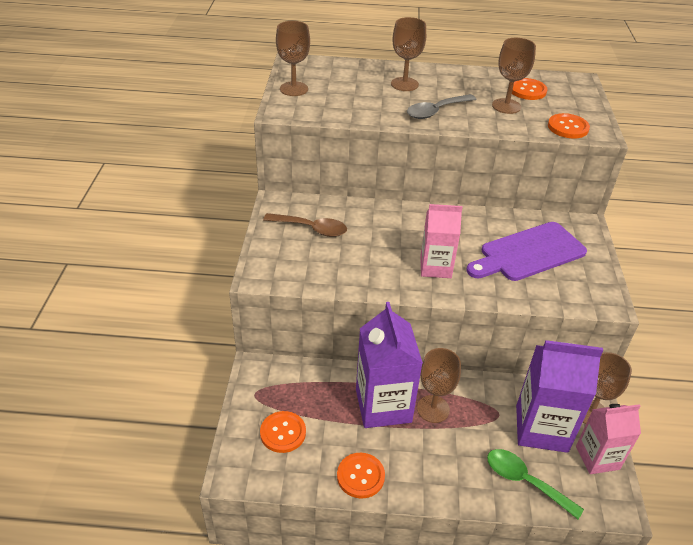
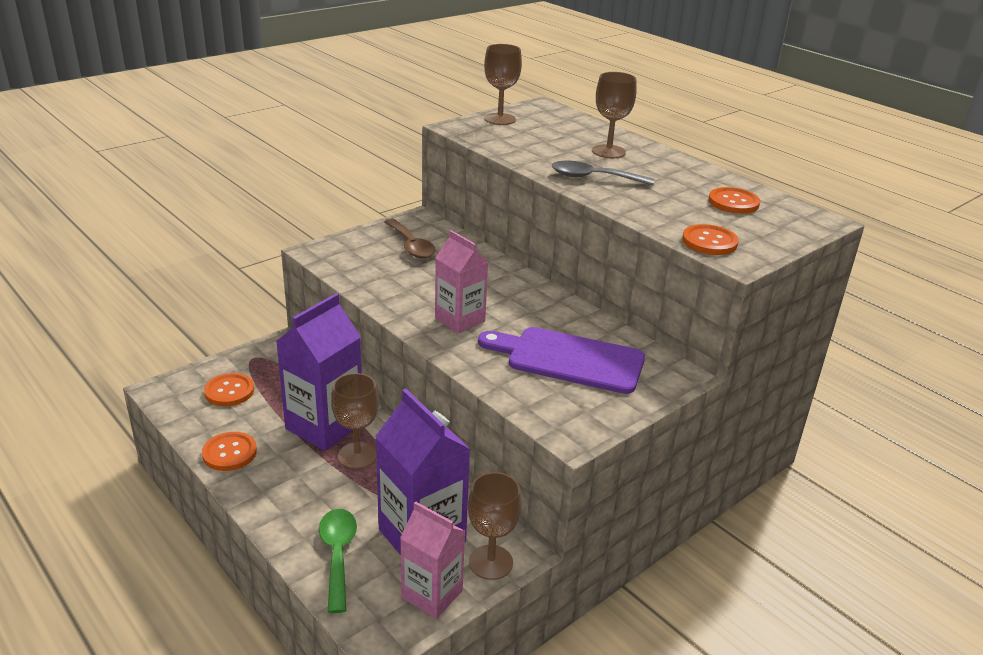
camera: 45 degrees right, 10 degrees down
brown goblet [492,38,536,114] -> none

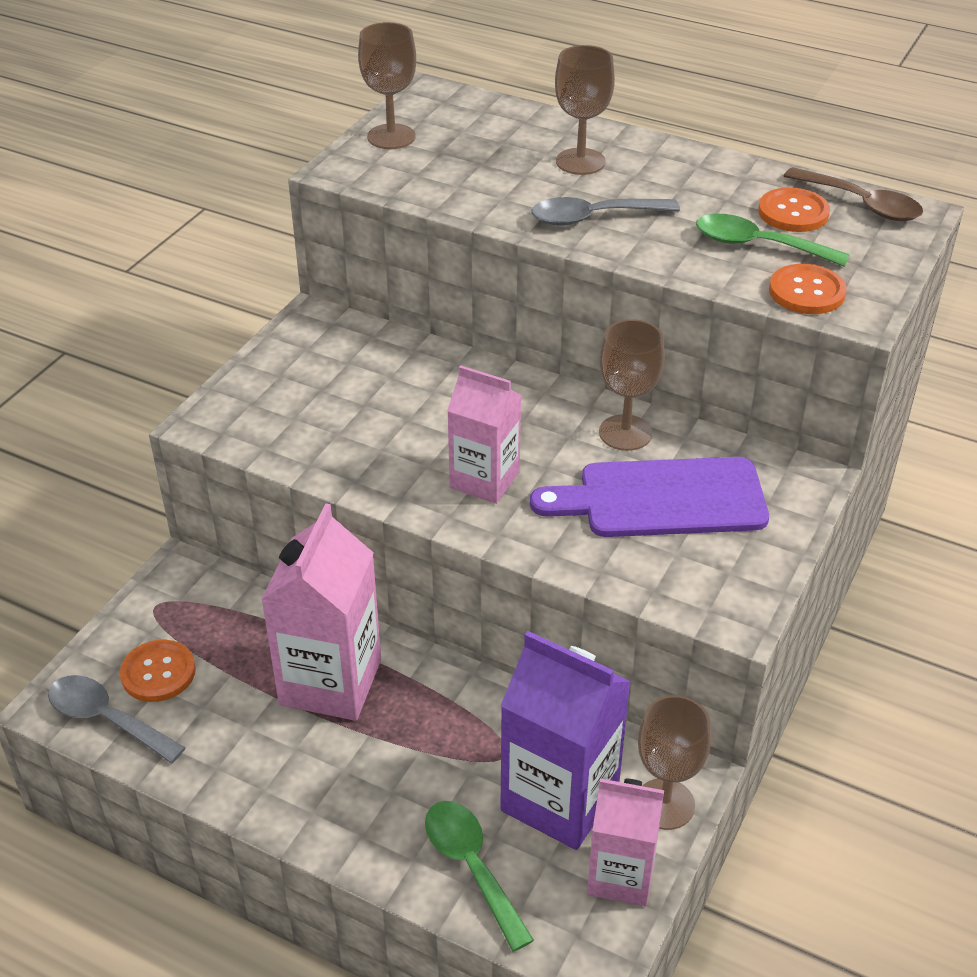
camera: 20 degrees left, 10 degrees up
orange button [202,432,257,471] -> none
purple carton [276,293,362,451] -> pink carton [261,503,381,721]
brown goblet [331,373,379,469] -> brown goblet moved to [599,319,665,451]
brown spoon [384,219,436,258] -> brown spoon moved to [784,167,923,221]
none -> grey spoon [48,675,186,763]
none -> green spoon [696,214,850,267]

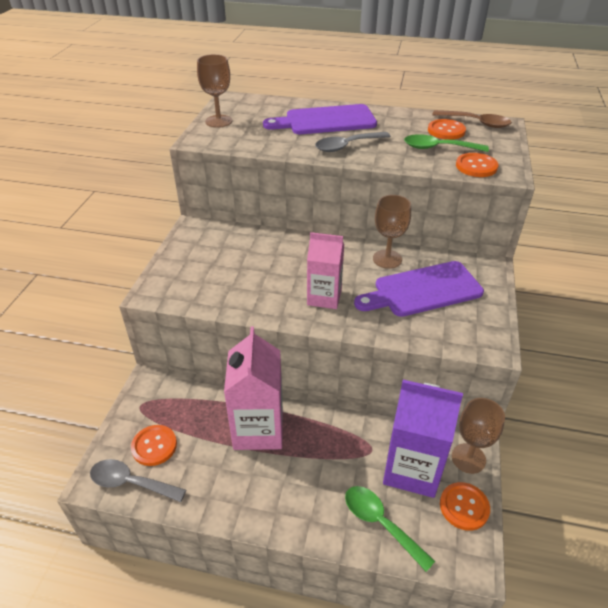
camera: 15 degrees left, 0 degrees up
brown goblet [555,45,615,175] -> purple cutting board [263,104,377,134]
pink carton [587,778,664,906] -> orange button [440,482,490,531]

